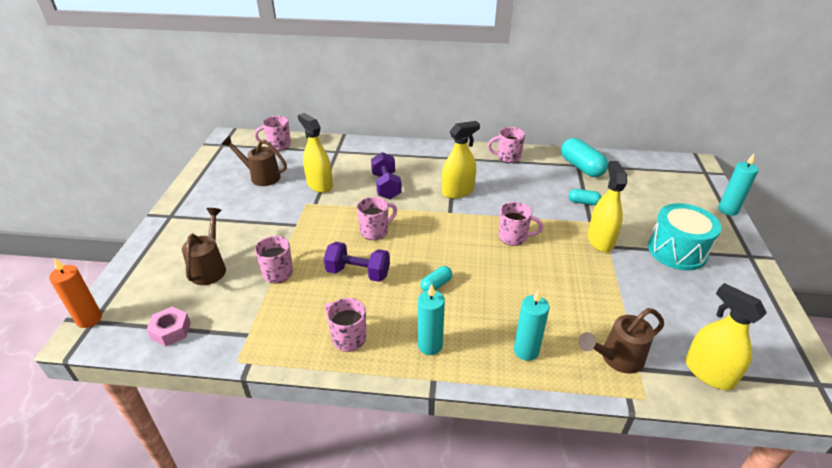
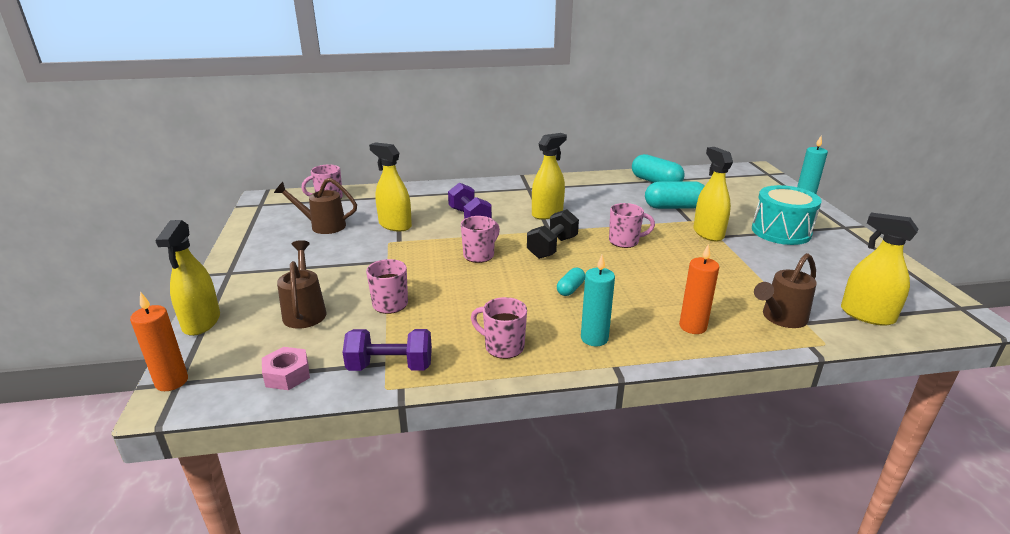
camera: 15 degrees left, 10 degrees down
purple dumbbell [324,242,390,282] -> purple dumbbell moved to [343,329,432,371]
pink mug [487,127,525,163] -> none
turquoise candle [514,290,549,361] -> orange candle [679,244,719,334]
turquoise capsule [569,189,602,205] -> turquoise capsule [645,181,704,209], size x1.90
none -> yellow spray bottle [155,220,220,336]
none -> black dumbbell [527,209,579,259]

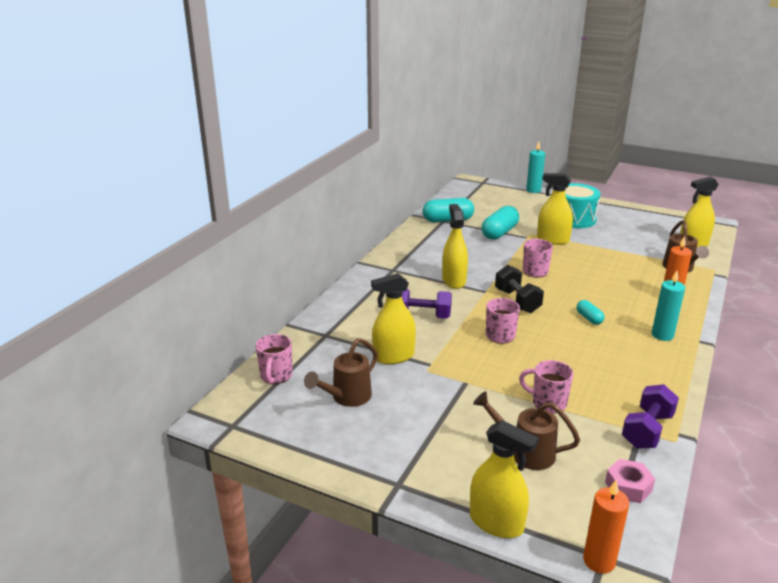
camera: 55 degrees left, 0 degrees up
pink mug [471,297,527,359] -> none

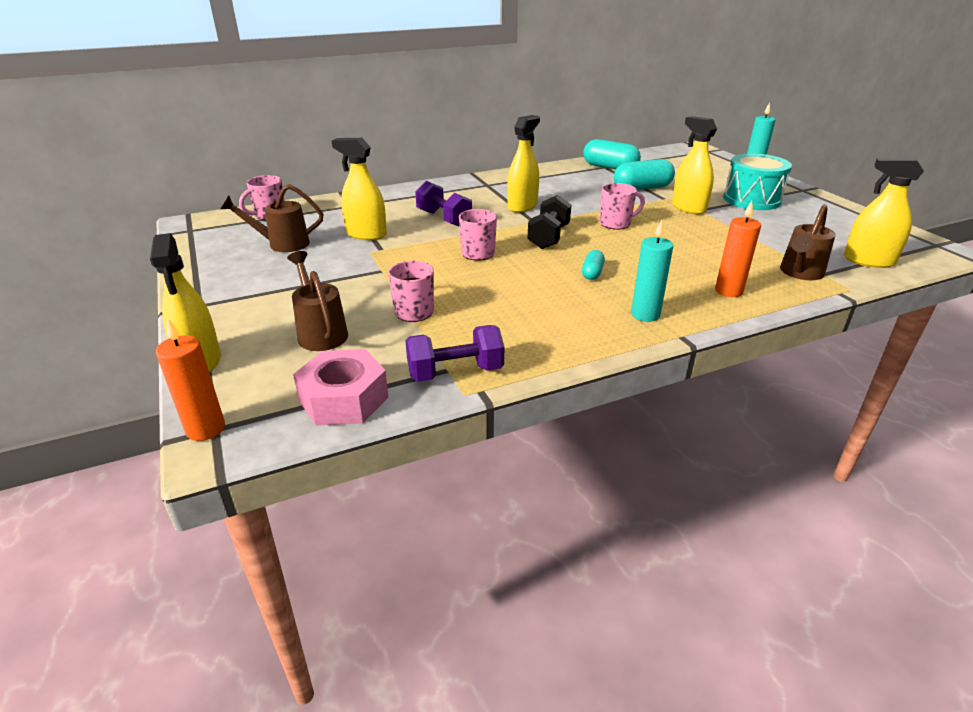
camera: 40 degrees right, 5 degrees up
pink nut [605,459,655,503] -> pink nut [293,349,389,426], size x1.58

